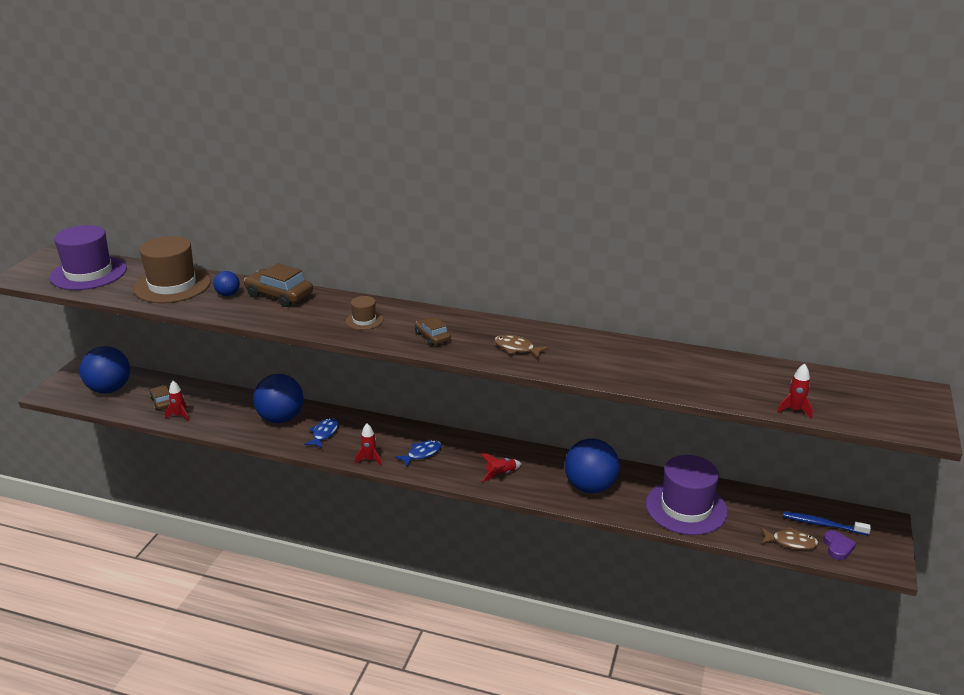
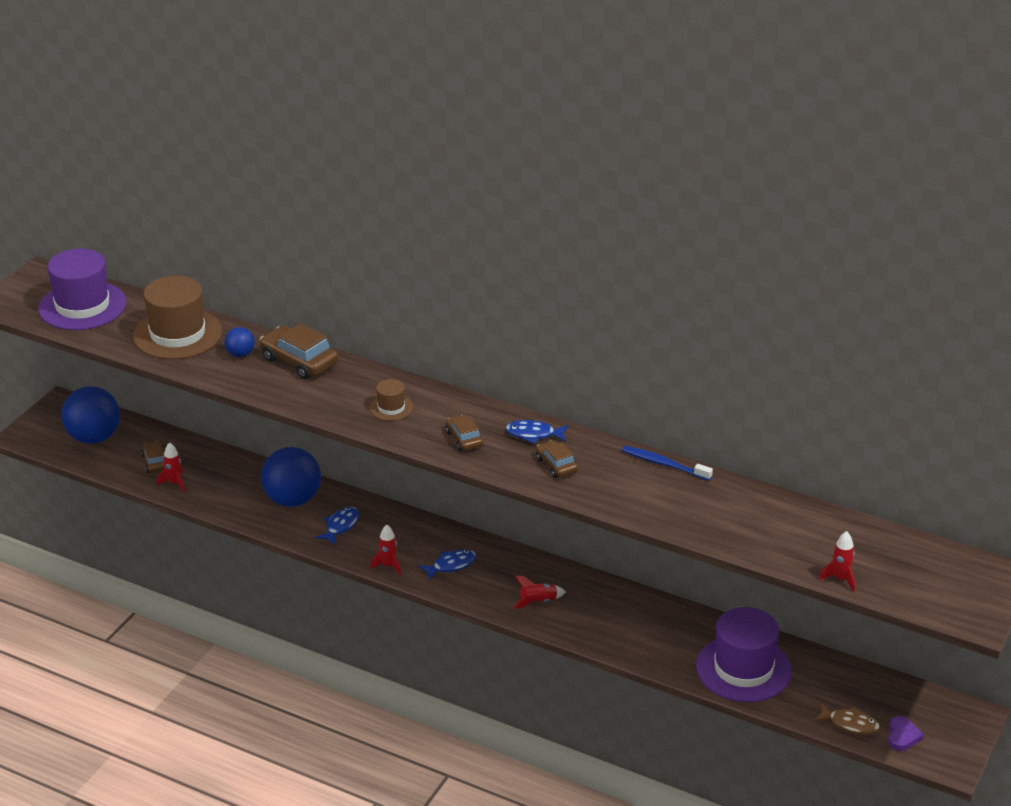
camera: 10 degrees right, 5 degrees up
brown fish [494,335,549,359] -> brown car [536,441,578,478]
blue ball [565,438,620,494] -> none
blue toothbrush [783,511,871,536] -> blue toothbrush moved to [622,446,713,481]
none -> blue fish [506,420,568,444]

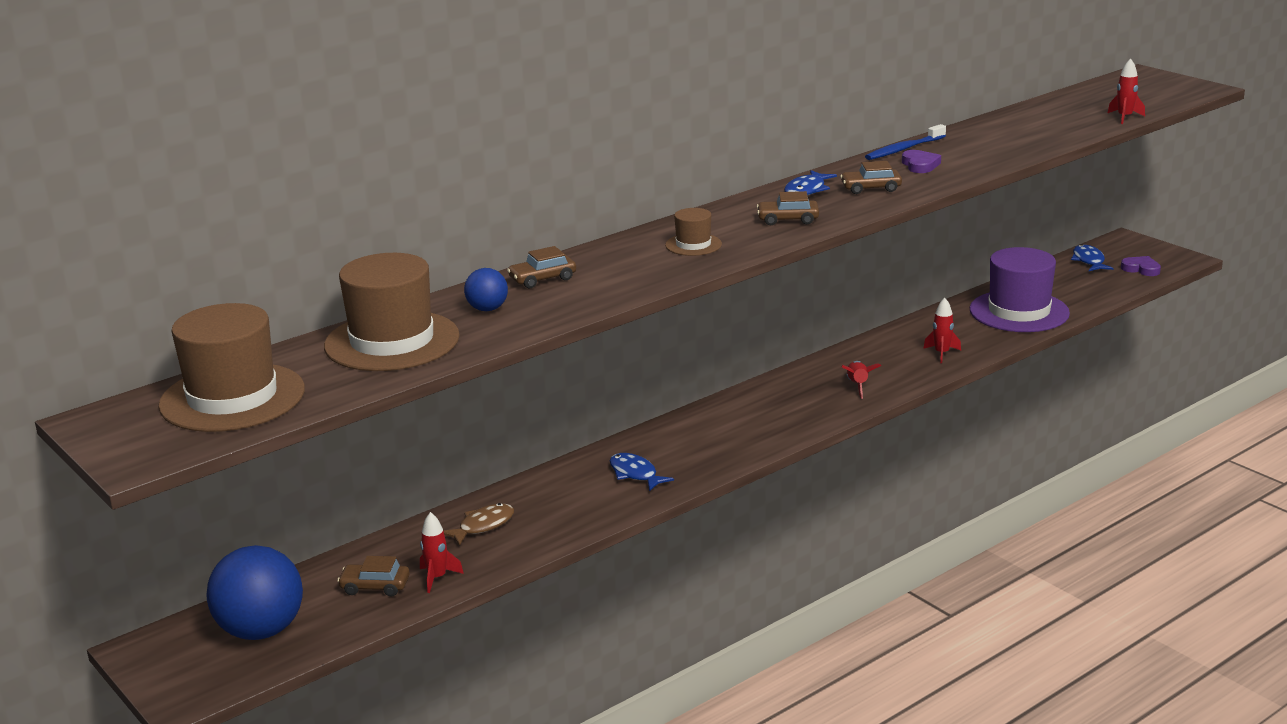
camera: 65 degrees left, 10 degrees down
purple hat [38,249,126,330] -> brown hat [158,303,305,432]
brown car [260,323,338,379] -> brown car [507,246,576,288], size x0.58
blue ball [261,447,321,507] -> none
red rocket [370,525,401,575] -> red rocket moved to [923,298,961,363]
blue fish [418,549,477,581] -> blue fish moved to [1071,244,1114,271]
brown fish [813,703,880,735] -> brown fish moved to [443,503,514,546]
none -> purple heart [902,150,941,173]

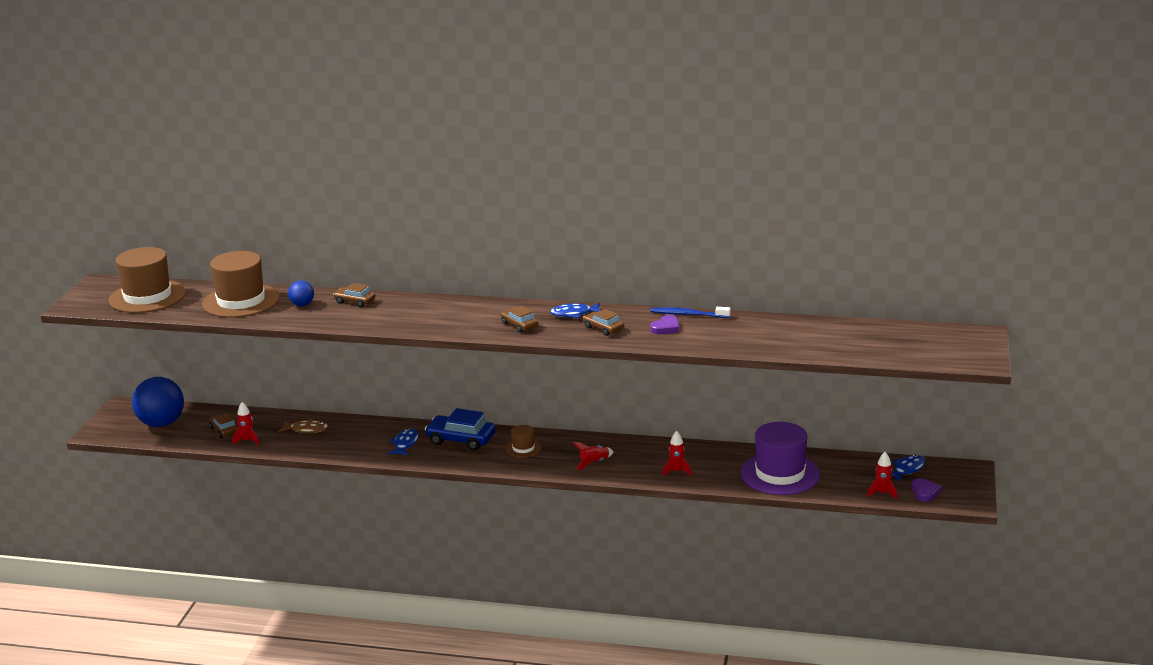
camera: 50 degrees right, 0 degrees up
brown hat [665,208,722,256] -> brown hat moved to [506,425,541,458]
red rocket [1108,58,1145,124] -> red rocket moved to [867,452,897,500]
none -> blue car [425,408,496,450]

